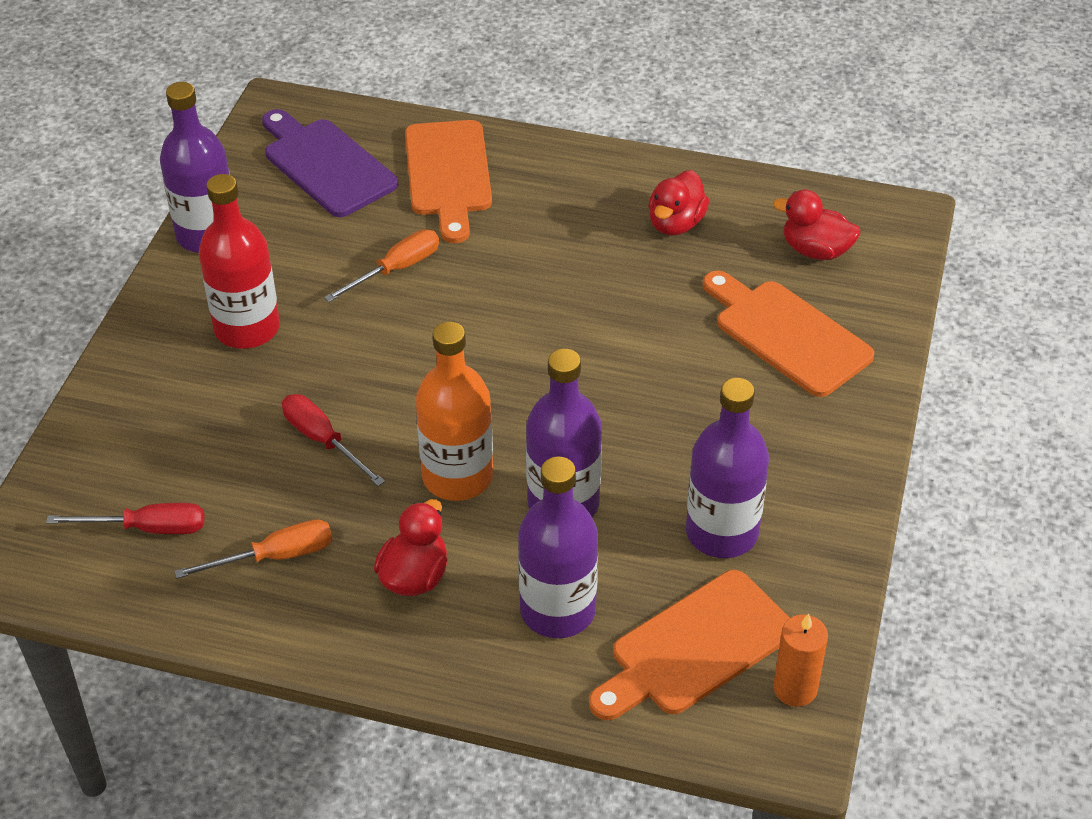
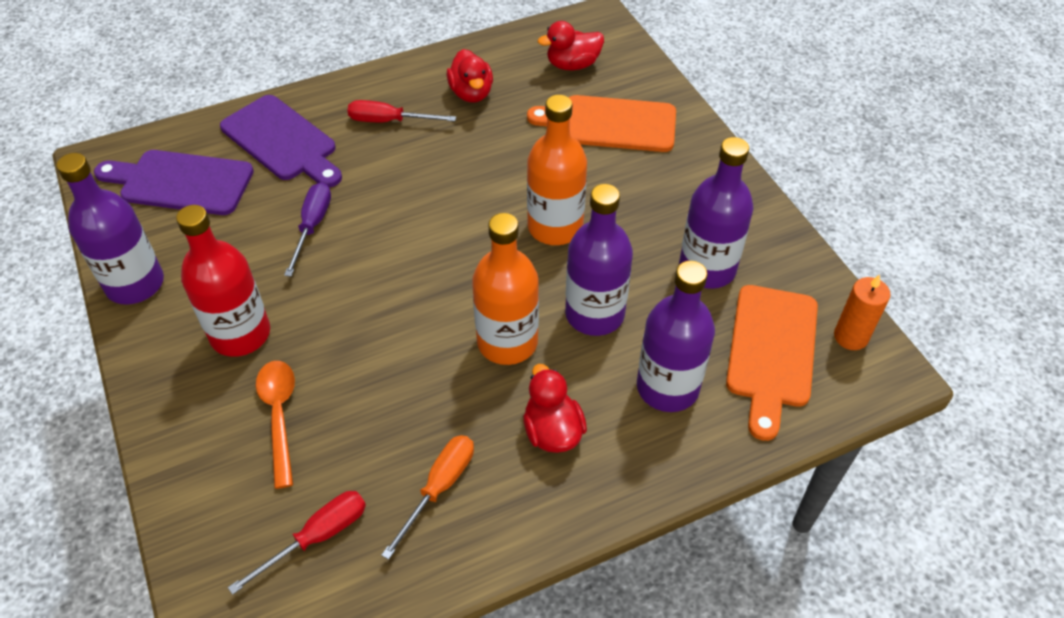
camera: 40 degrees left, 5 degrees up
red screwdriver [282,394,385,486] -> red screwdriver moved to [347,100,456,122]
orange screwdriver [324,229,439,302] -> purple screwdriver [284,182,331,277]
orange cutting board [405,120,492,243] -> purple cutting board [220,95,342,187]
none -> orange spoon [256,361,295,489]
none -> orange bottle [527,95,587,245]

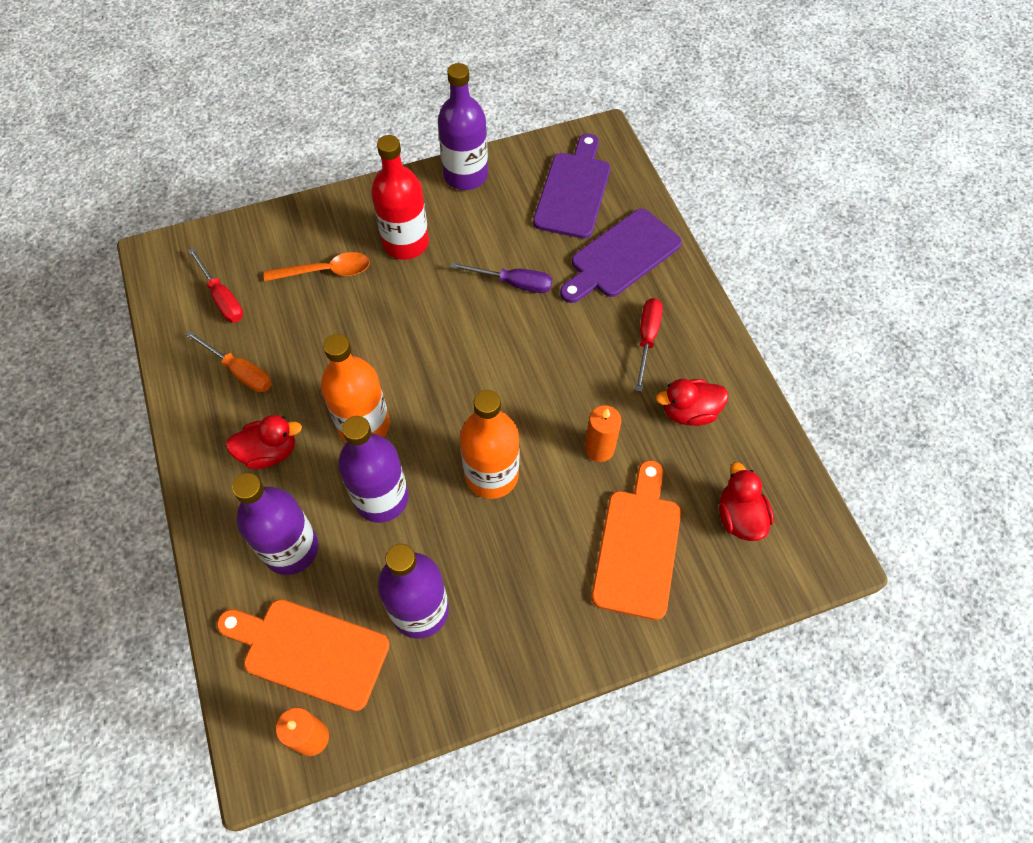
camera: 95 degrees right, 10 degrees up
none -> orange candle [585,405,622,462]

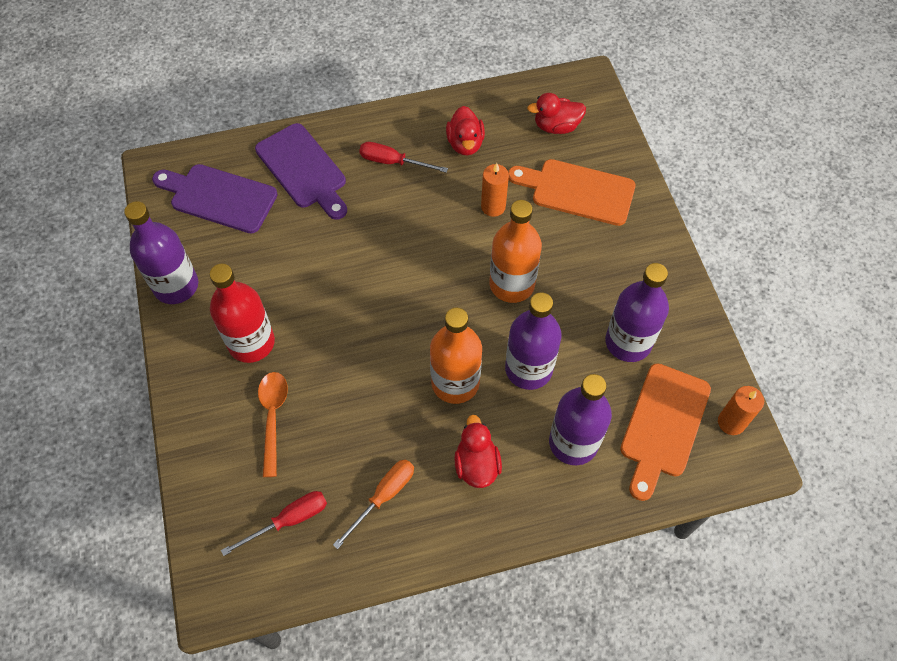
camera: 85 degrees left, 0 degrees up
purple screwdriver [450,263,552,293] -> none

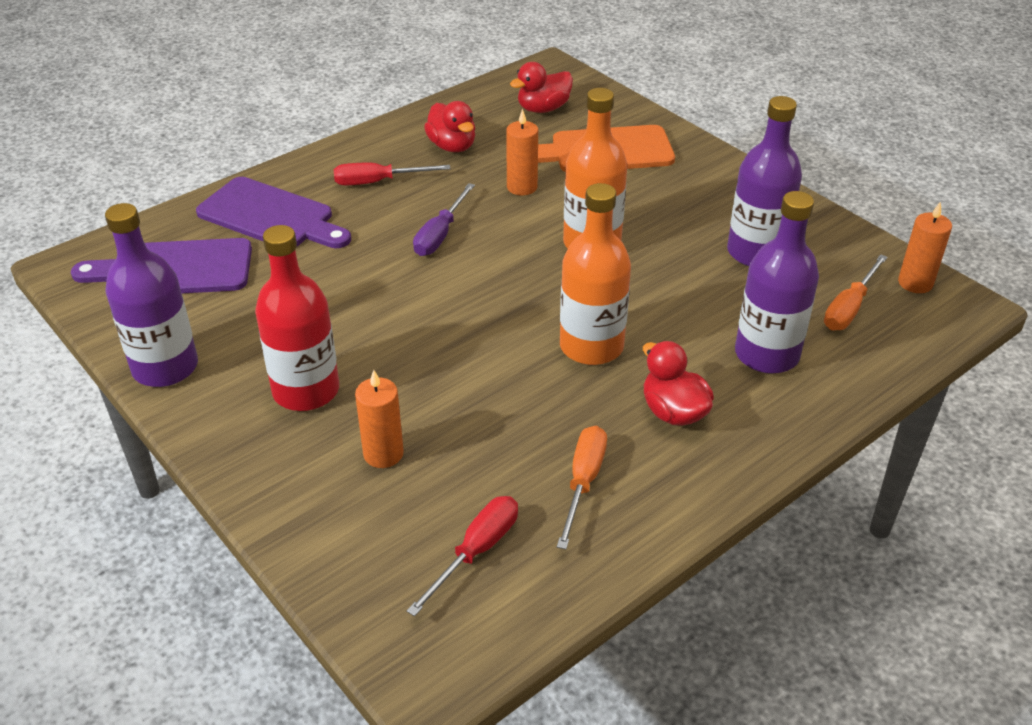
camera: 25 degrees left, 20 degrees down
orange spoon [258,372,288,477] -> orange candle [355,370,404,468]
purple bottle [505,292,562,390] -> none
orange cutting board [620,363,711,501] -> orange screwdriver [824,254,887,331]
none -> purple screwdriver [413,183,475,256]

